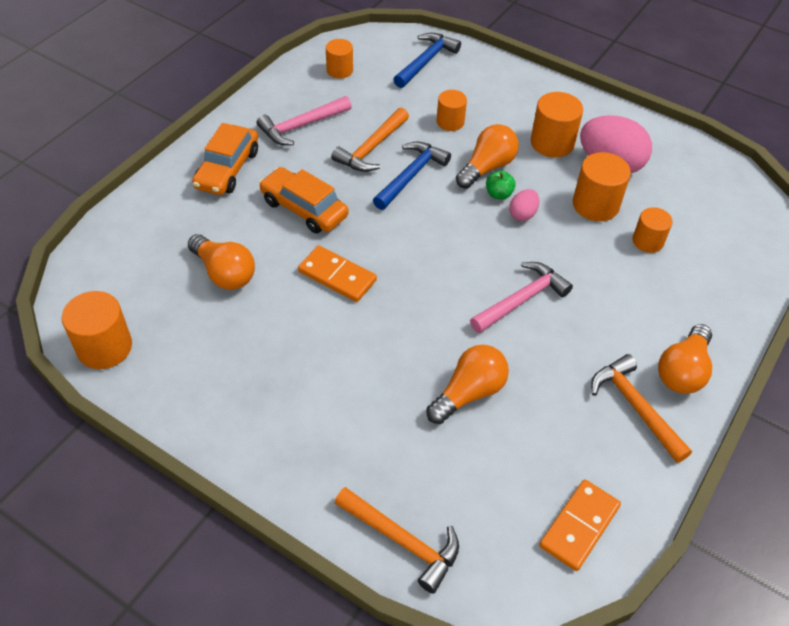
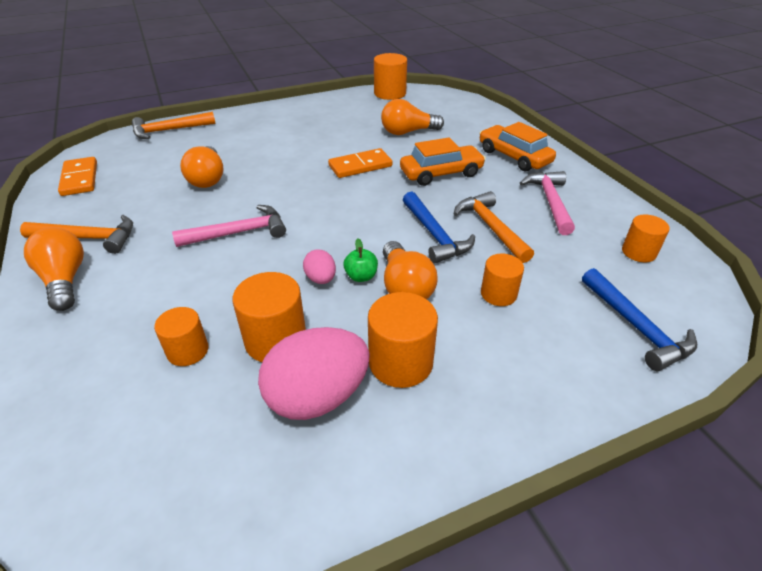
camera: 125 degrees right, 10 degrees down
pink hammer [470,262,573,333] -> pink hammer turned 105 degrees counterclockwise [172,205,286,247]

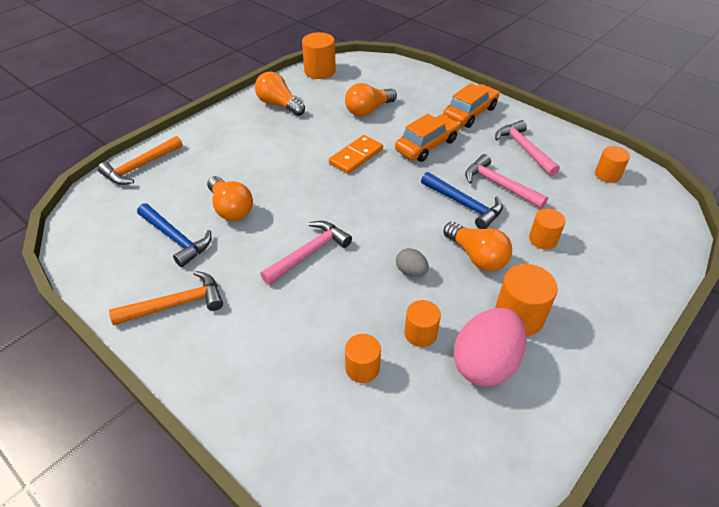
camera: 25 degrees left, 5 degrees up
orange light bulb [24,227,84,311] -> orange light bulb moved to [255,72,305,116]
orange domino [58,157,97,196] -> none
orange cylinder [232,272,306,362] -> orange cylinder [404,300,441,347], size x0.65
pink egg [303,249,336,284] -> grey egg [396,248,429,277]
green apple [343,238,378,282] -> none
orange hammer [454,191,534,263] -> pink hammer [465,154,548,209]
orange car [480,122,556,171] -> orange car turned 105 degrees clockwise [443,83,499,128]
blue hammer [582,268,697,371] -> blue hammer moved to [137,203,211,267]

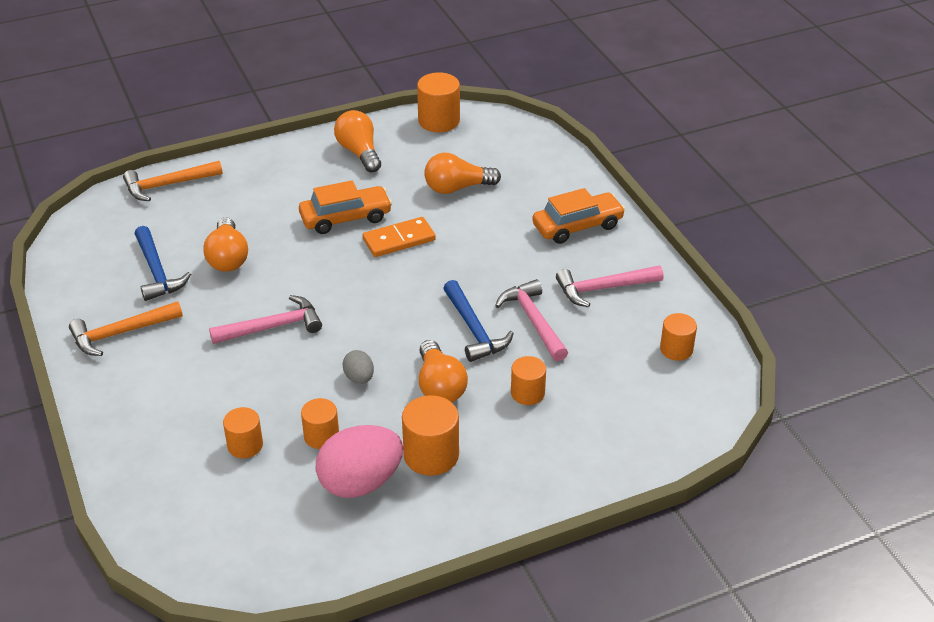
camera: 25 degrees right, 5 degrees down
orange hammer [109,271,223,325] -> orange hammer turned 150 degrees clockwise [69,301,183,356]
orange car [395,114,460,162] -> orange car moved to [299,180,392,234]
pink hammer [495,120,560,176] -> pink hammer turned 105 degrees counterclockwise [556,266,663,307]

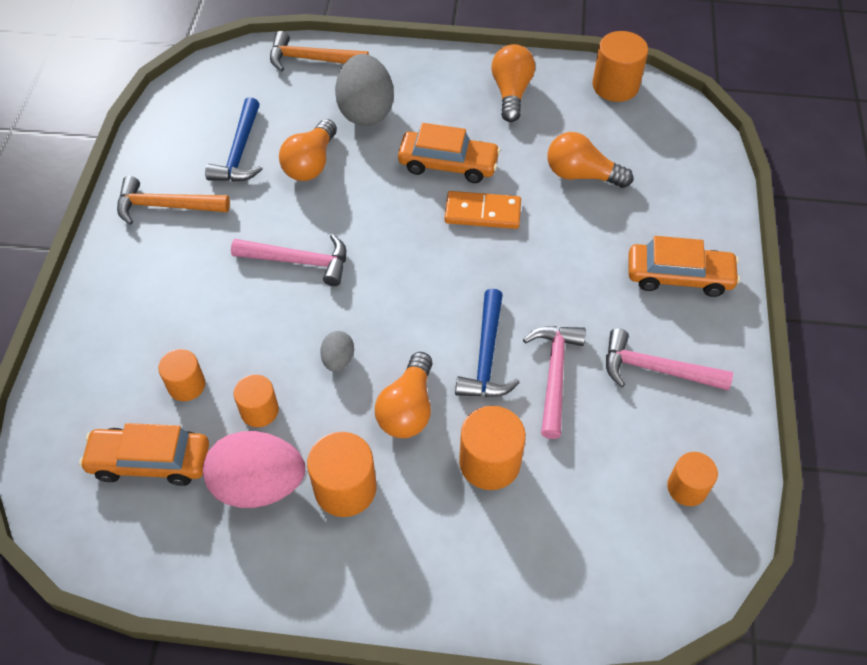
camera: 30 degrees right, 15 degrees up
orange cylinder [511,356,546,405] -> orange cylinder [459,406,526,490], size x1.55
none -> orange car [79,423,209,486]
none -> grey egg [335,54,394,126]

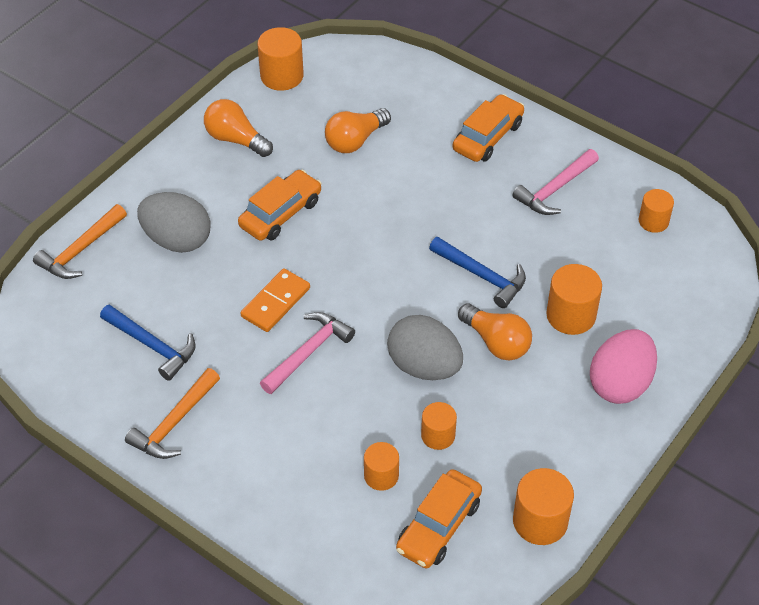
camera: 60 degrees left, 5 degrees down
pink egg [203,431,305,508] -> pink egg moved to [590,329,657,404]
orange light bulb [279,119,337,181] -> none
orange cylinder [307,432,376,517] -> orange cylinder moved to [513,468,574,545]
grey egg [320,331,354,372] -> grey egg [387,315,463,380], size x2.07
orange domino [445,191,521,229] -> orange domino moved to [240,268,310,332]
pink hammer [523,326,586,439] -> none

